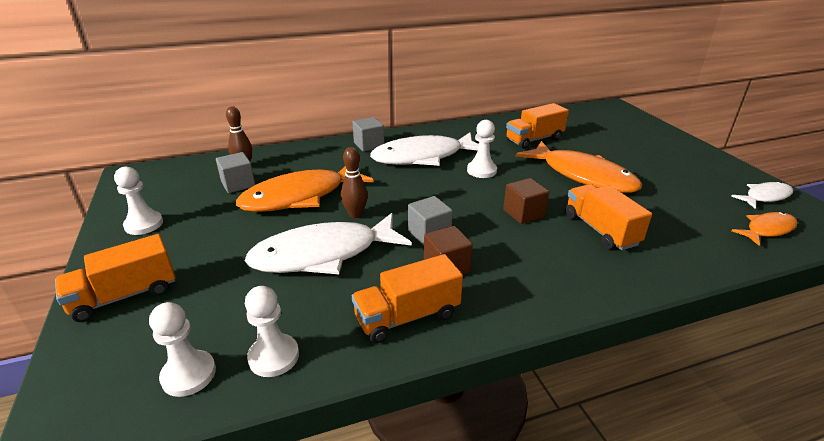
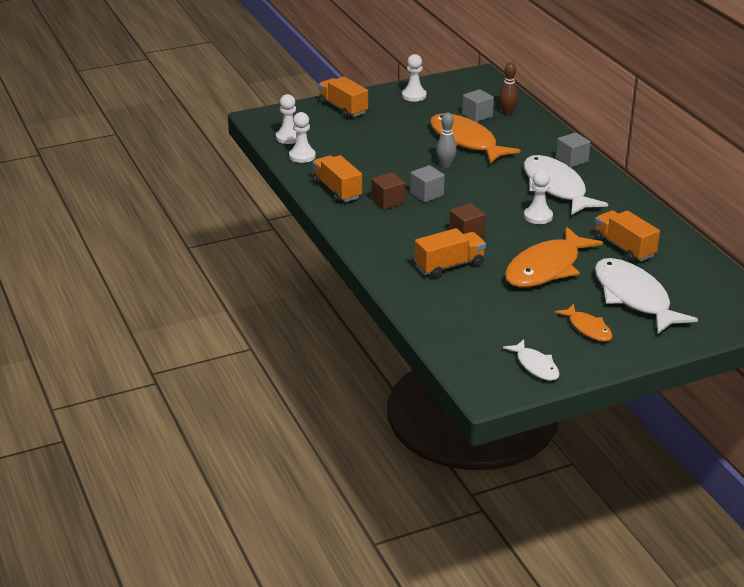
camera: 85 degrees right, 0 degrees up
white fish [245,213,412,274] -> white fish moved to [595,258,698,334]
brown bowling pin [341,147,368,218] -> grey bowling pin [436,113,457,168]
orange fish [731,212,797,245] -> orange fish moved to [555,304,612,342]

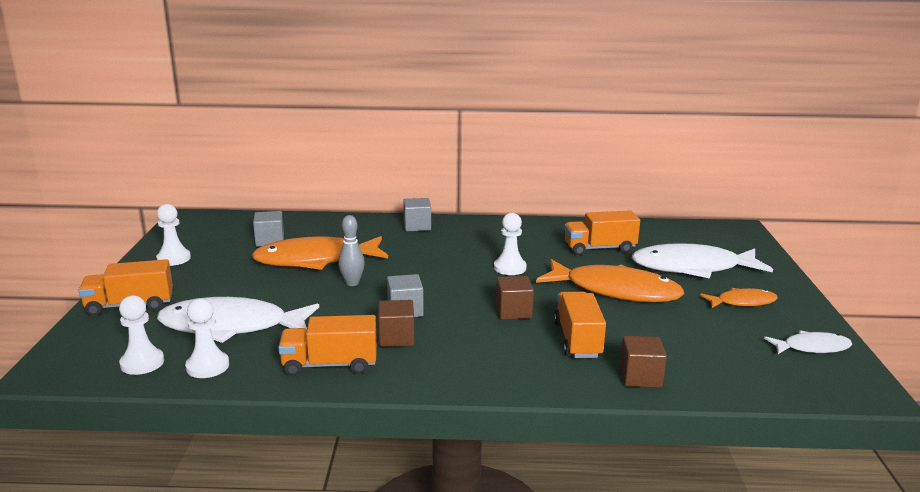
camera: 65 degrees left, 10 degrees down
brown bowling pin [499,63,518,115] -> none
orange fish [505,227,603,287] -> orange fish turned 45 degrees counterclockwise [536,259,685,302]
white fish [524,155,608,215] -> white fish moved to [157,297,319,343]
none -> brown cube [620,336,667,388]

